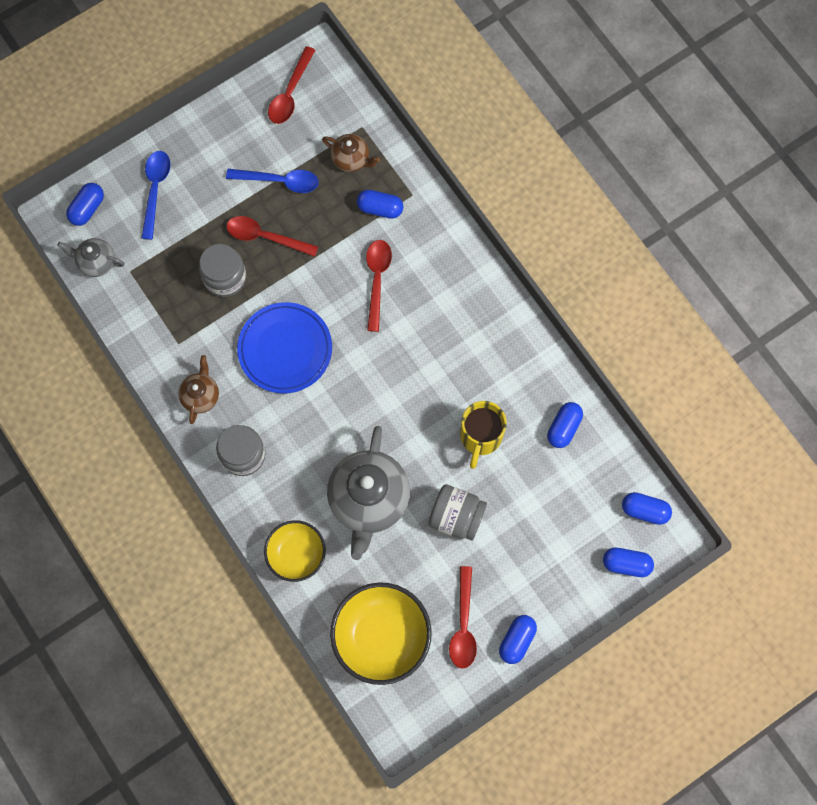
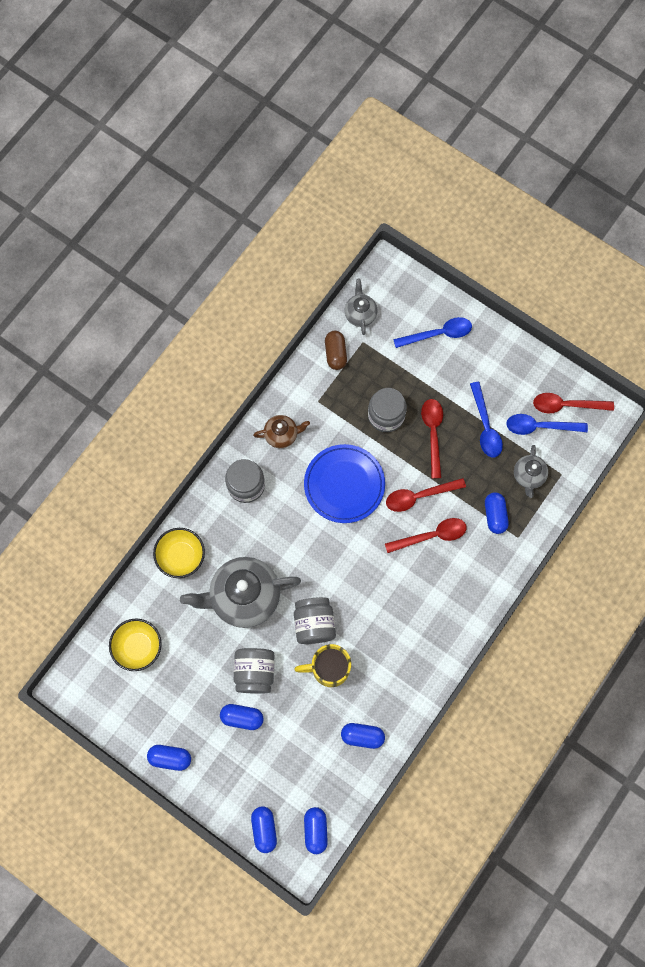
camera: 70 degrees right, 0 degrees up
blue capsule [66,183,104,226] -> blue capsule moved to [220,704,263,730]
brown teapot [322,134,380,172] -> grey teapot [514,445,548,498]
yellow bowl [330,582,432,685] -> yellow bowl [109,619,162,671], size x0.63
red spoon [449,566,477,669] -> red spoon moved to [386,478,466,512]
none -> grey jar [294,597,336,644]
none -> brown capsule [325,331,347,370]
none -> blue spoon [506,414,588,435]

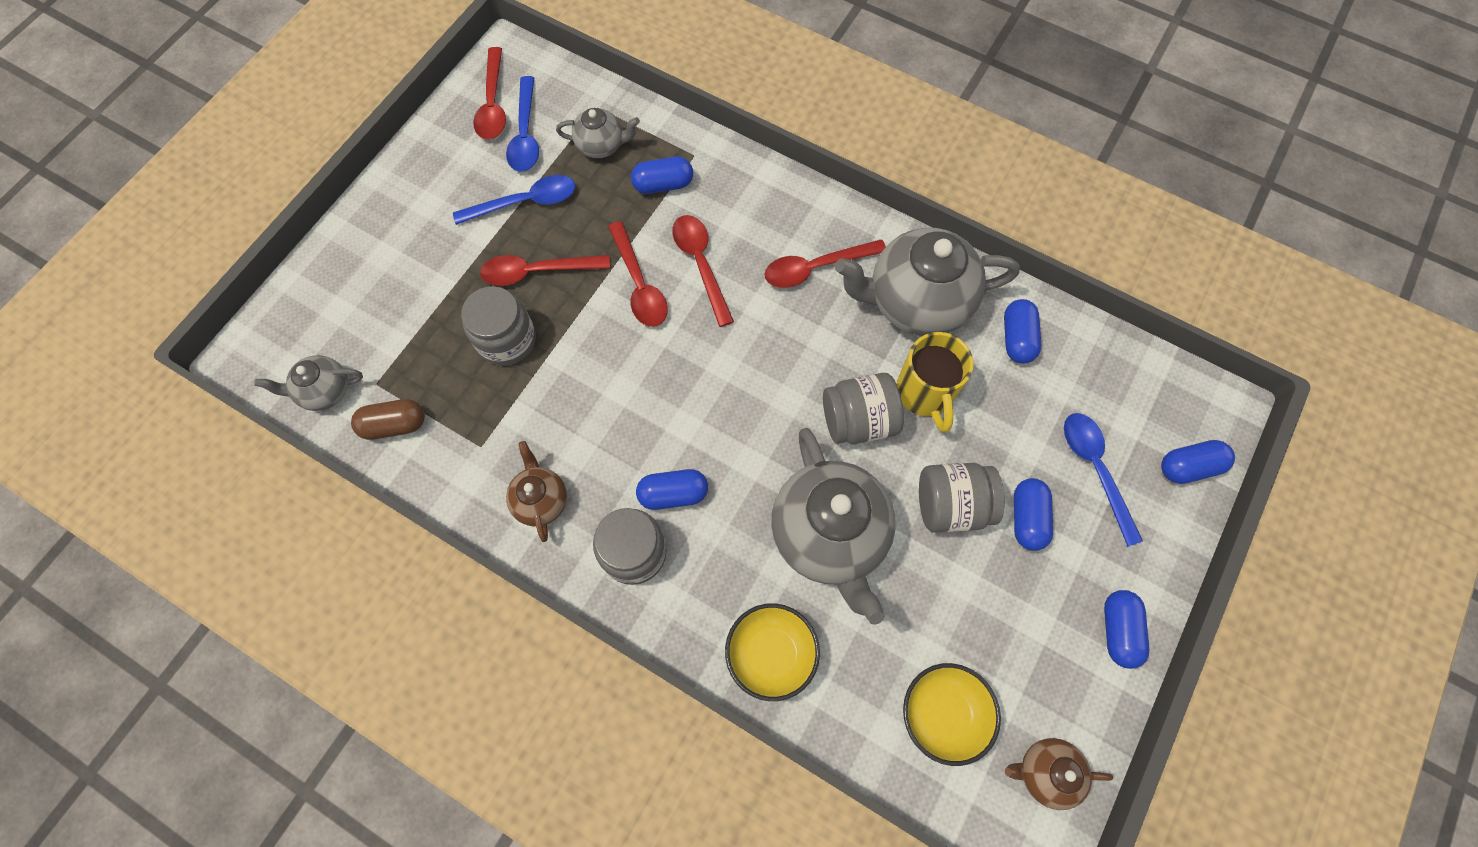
camera: 95 degrees left, 5 degrees down
blue plate [304,444,385,523] -> none
blue capsule [304,807,328,854] -> blue capsule moved to [636,469,708,510]
blue spoon [393,317,472,348] -> blue spoon moved to [1064,413,1143,547]
none -> red spoon [765,239,886,288]
none -> grey teapot [835,228,1020,336]
none -> brown teapot [1005,738,1113,810]

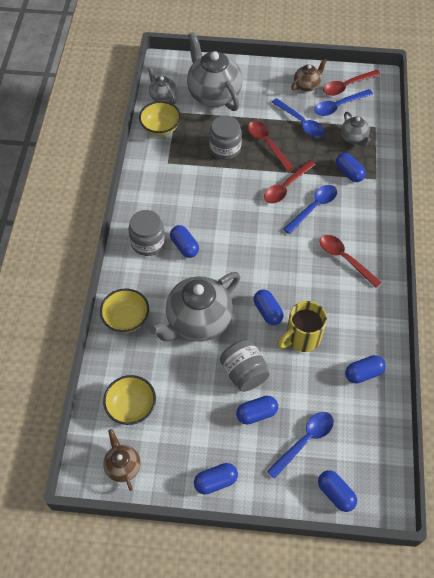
camera: 65 degrees right, 10 degrees down
brown capsule [351,399,425,440] -> yellow bowl [139,101,181,136]
brown teapot [506,441,567,542] -> brown teapot moved to [291,58,327,92]
red spoon [672,215,734,327] -> blue spoon [283,185,337,234]
grey jar [823,373,904,444] -> blue capsule [254,289,284,325]
grey teapot [835,228,1020,336] -> grey teapot moved to [187,32,242,111]

